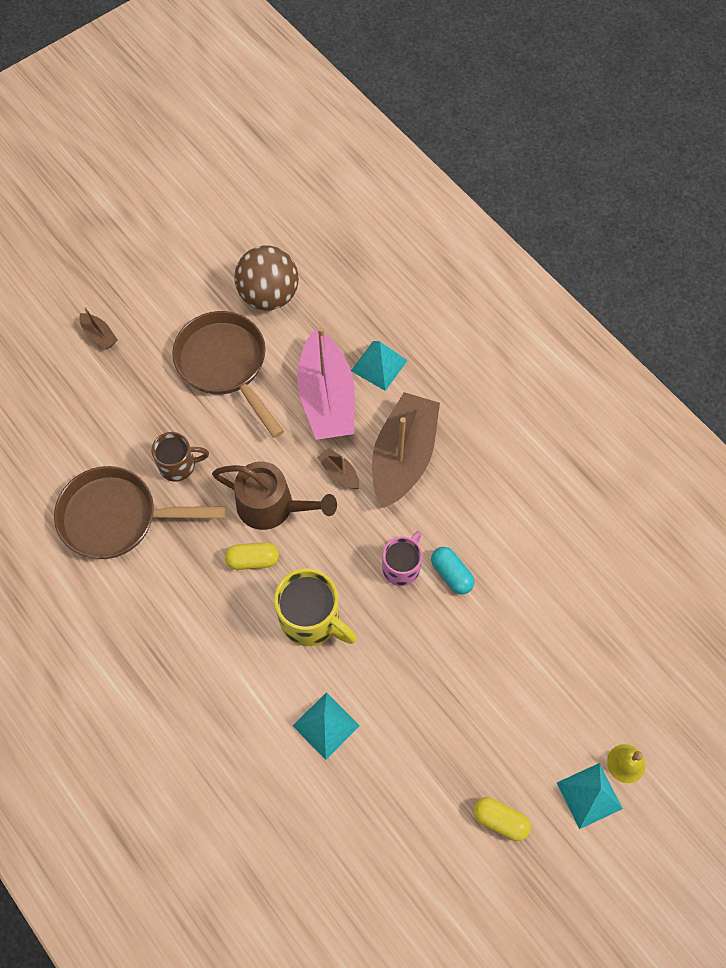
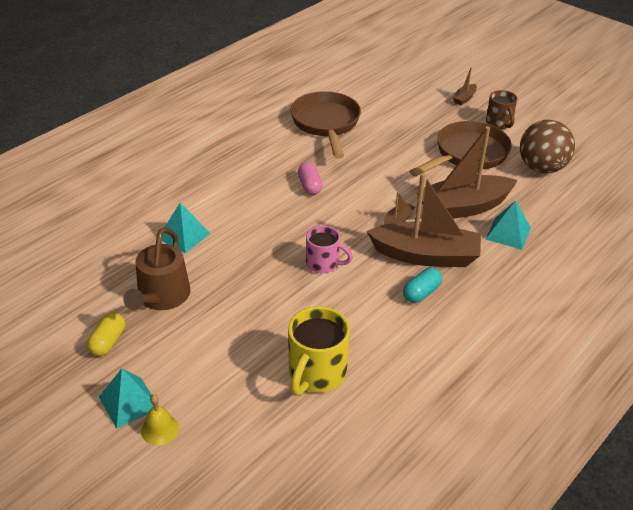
camera: 80 degrees right, 25 degrees down
brown mug [151,432,209,482] -> brown mug moved to [486,90,518,129]
brown watering can [212,462,337,530] -> brown watering can moved to [123,227,190,310]
yellow capsule [225,542,279,570] -> pink capsule [298,162,323,195]
yellow mug [274,568,357,646] -> yellow mug moved to [288,306,350,396]
pink boat [297,327,355,440] -> brown boat [415,126,517,218]
turquoise capsule [431,547,475,594] -> turquoise capsule moved to [403,268,442,303]

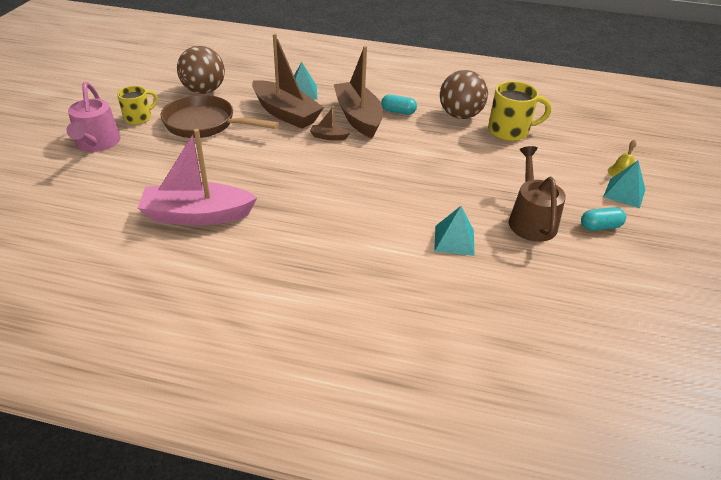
camera: 120 degrees left, 0 degrees up
yellow capsule [87,312,125,356] -> turquoise capsule [581,207,626,231]
brown watering can [123,227,190,310] -> brown watering can turned 75 degrees counterclockwise [509,146,566,242]
brown pan [290,91,361,159] -> pink boat [138,129,258,225]
pink capsule [298,162,323,195] -> none
pink mug [306,226,353,274] -> none
brown boat [452,67,477,105] -> pink watering can [67,82,121,152]
brown mug [486,90,518,129] -> yellow mug [117,86,158,125]
none -> brown ball [440,70,488,119]

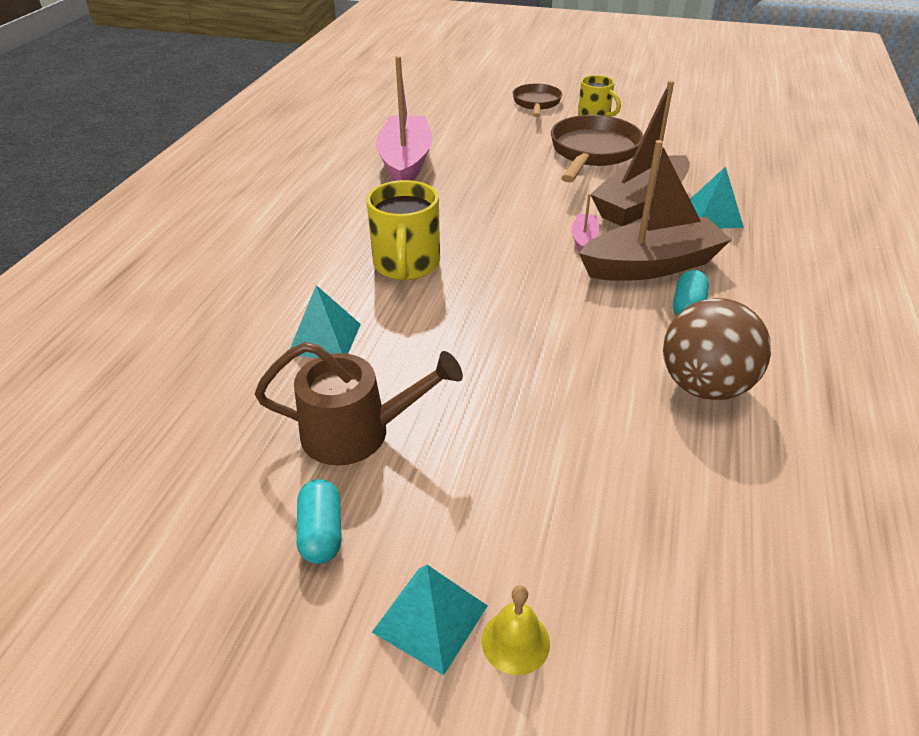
camera: 95 degrees right, 0 degrees up
pink watering can [67,82,121,152] -> brown pan [513,84,562,117]
brown ball [177,46,225,94] -> none
brown boat [310,106,350,141] -> pink boat [571,194,599,252]
yellow mug [488,81,552,141] -> yellow mug moved to [366,180,440,280]

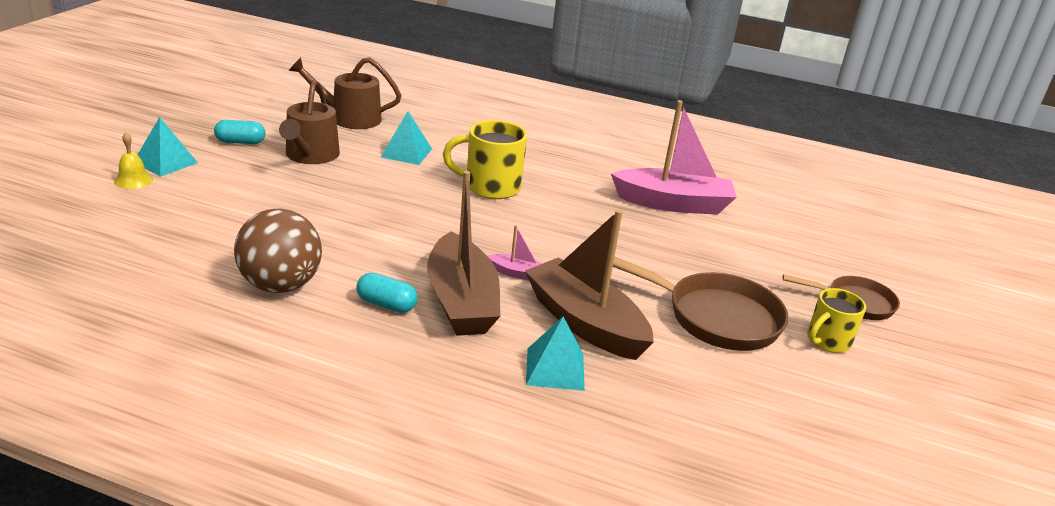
camera: 90 degrees right, 10 degrees down
none -> brown watering can [288,57,402,129]

